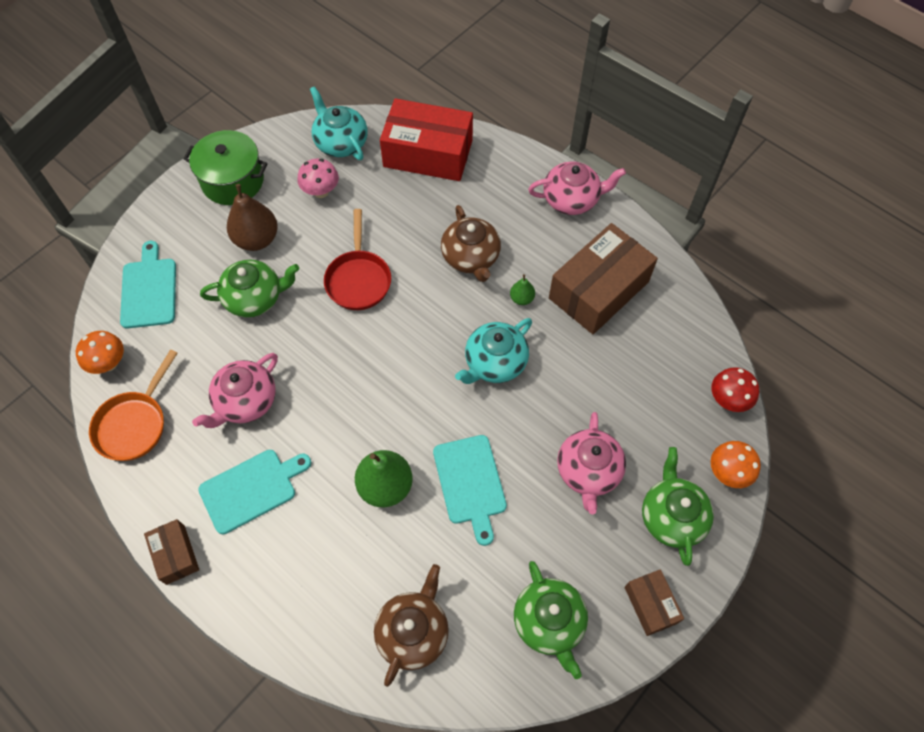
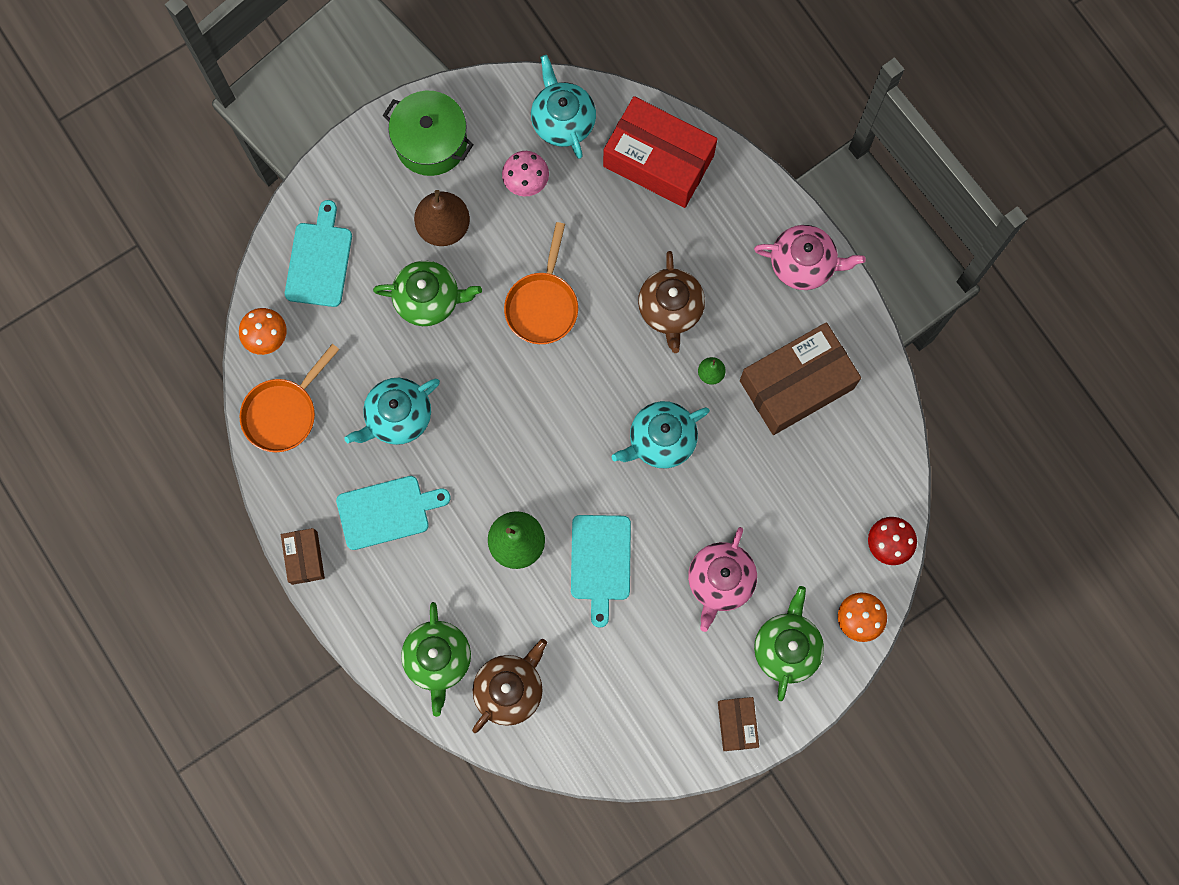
camera: 15 degrees right, 15 degrees up
pink teapot [192,353,278,428] -> turquoise teapot [344,378,440,445]
red pan [324,209,391,310] -> orange pan [504,222,578,344]
green teapot [514,561,588,679] -> green teapot moved to [401,602,471,717]

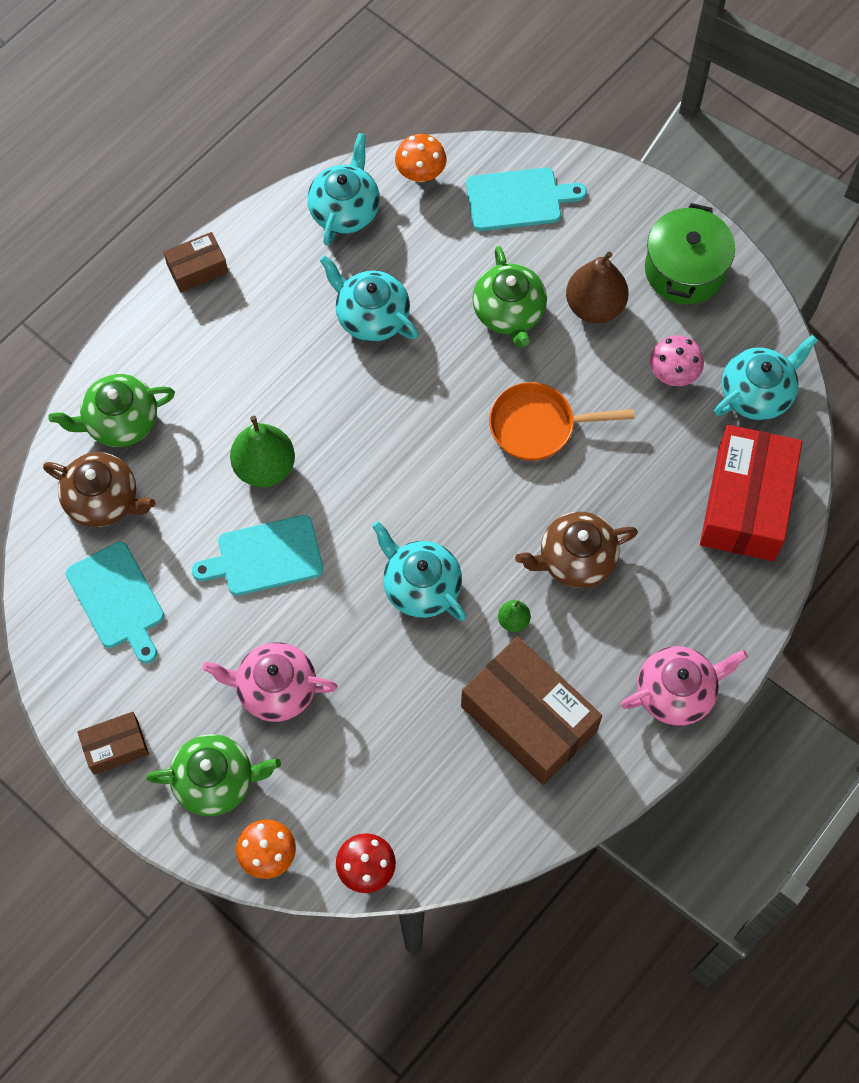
camera: 75 degrees right, 10 degrees down
orange pan [240,344,340,452] -> turquoise teapot [307,133,380,246]
turquoise cutting board [336,476,451,550] -> turquoise cutting board moved to [66,542,164,663]
pink teapot [754,225,866,290] -> pink teapot turned 105 degrees counterclockwise [621,646,748,726]

